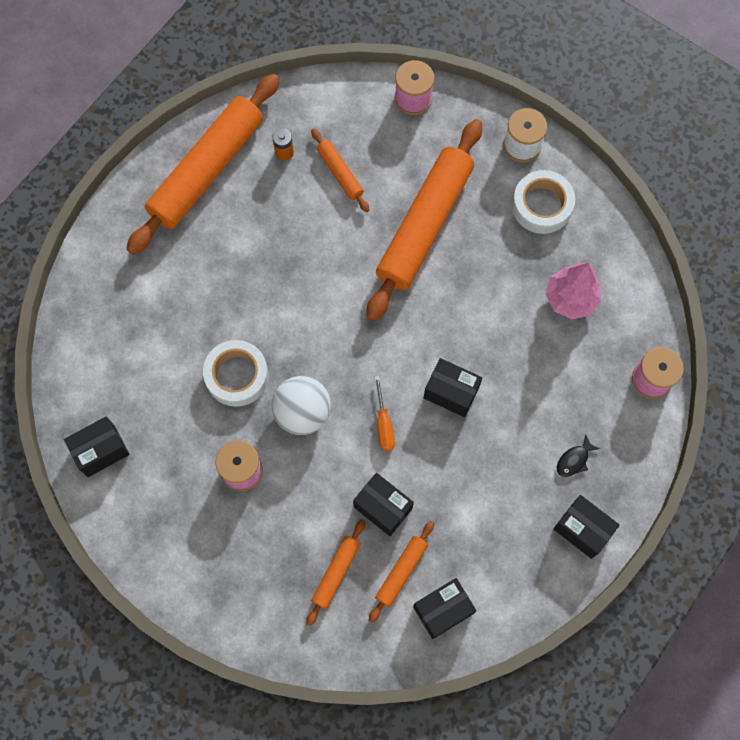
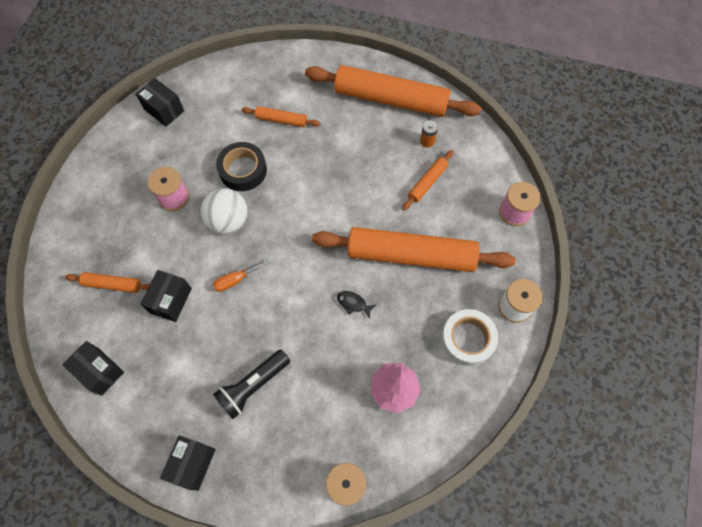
camera: 70 degrees right, 5 degrees down
white tape [203,340,269,407] -> black tape [216,142,267,191]
orange rolling pin [369,521,434,623] -> orange rolling pin moved to [242,106,321,127]
black box [424,358,482,417] -> none
black fish [557,434,600,477] -> black fish moved to [337,291,376,319]
none -> black flashlight [213,349,290,419]

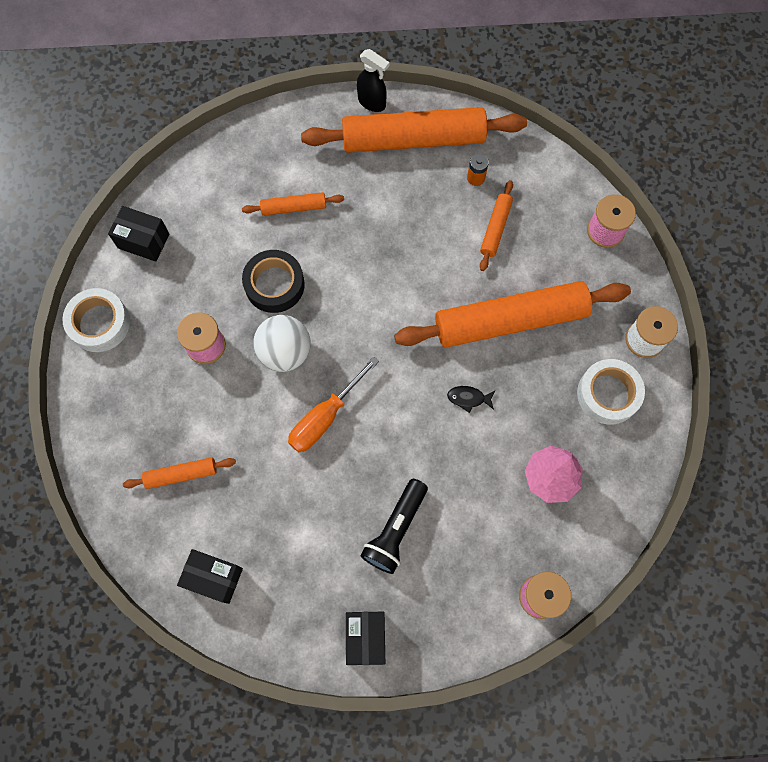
camera: 20 degrees left, 5 degrees up
black box [140,270,192,322] -> none
orange screwdriver [213,258,272,292] -> orange screwdriver [288,356,379,452], size x1.61
none -> white tape [62,288,130,352]
none -> black spray bottle [357,49,390,112]

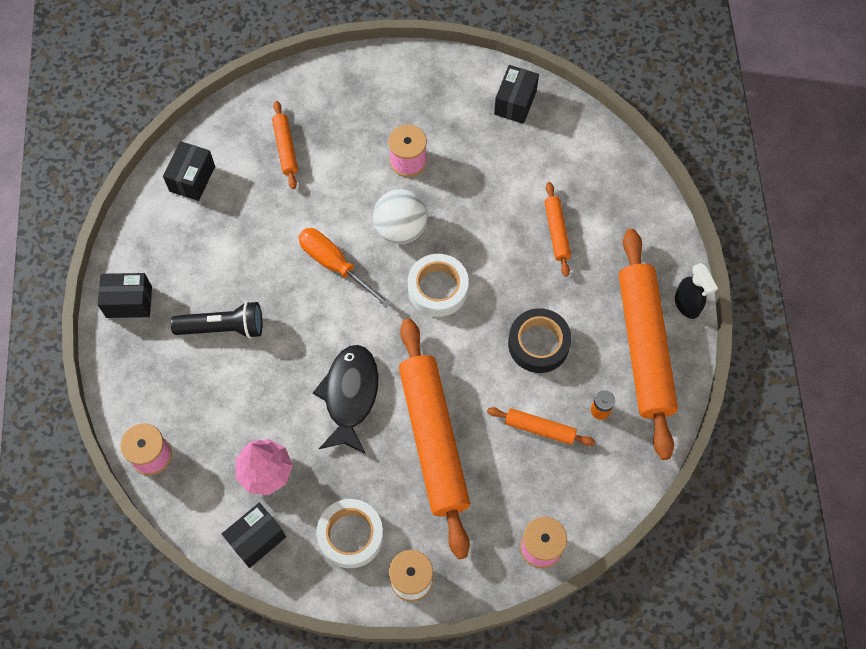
camera: 90 degrees right, 5 degrees down
white tape [62,288,130,352] -> white tape moved to [408,254,469,317]
black tape [242,250,305,313] -> black tape moved to [508,308,572,373]
black spray bottle [357,49,390,112] -> black spray bottle turned 60 degrees counterclockwise [675,263,718,319]
black flashlight [360,479,428,574] -> black flashlight turned 150 degrees clockwise [171,301,262,339]
black fish [447,386,495,413] -> black fish [313,345,378,454], size x2.33
none -> black box [222,503,286,568]

